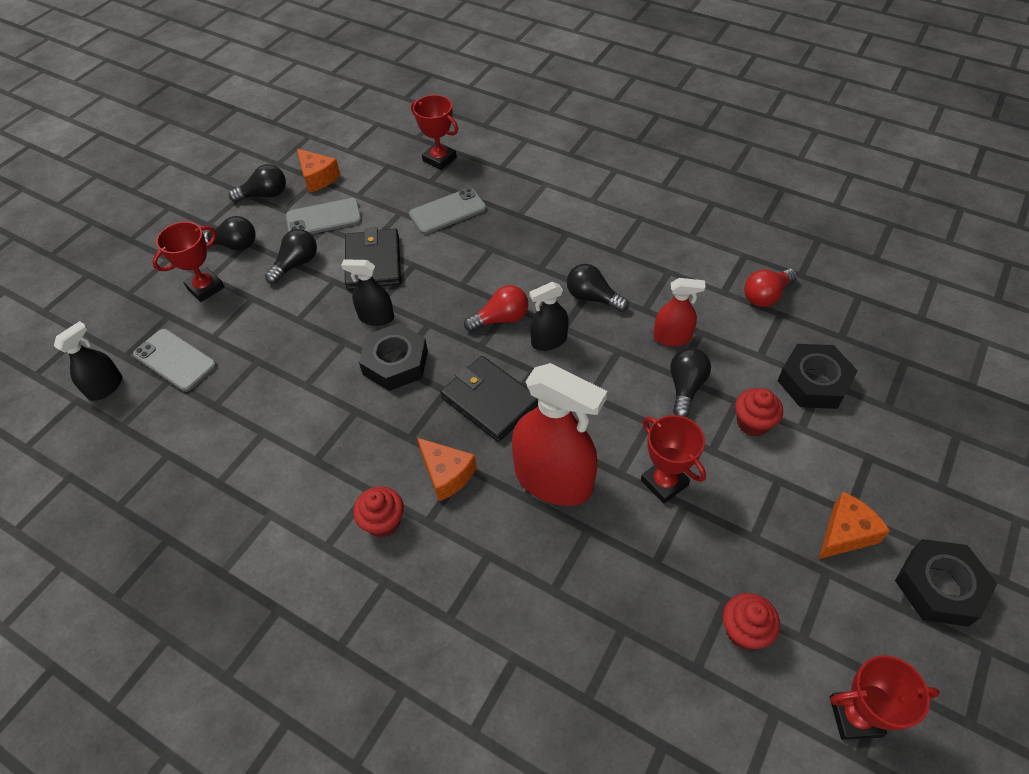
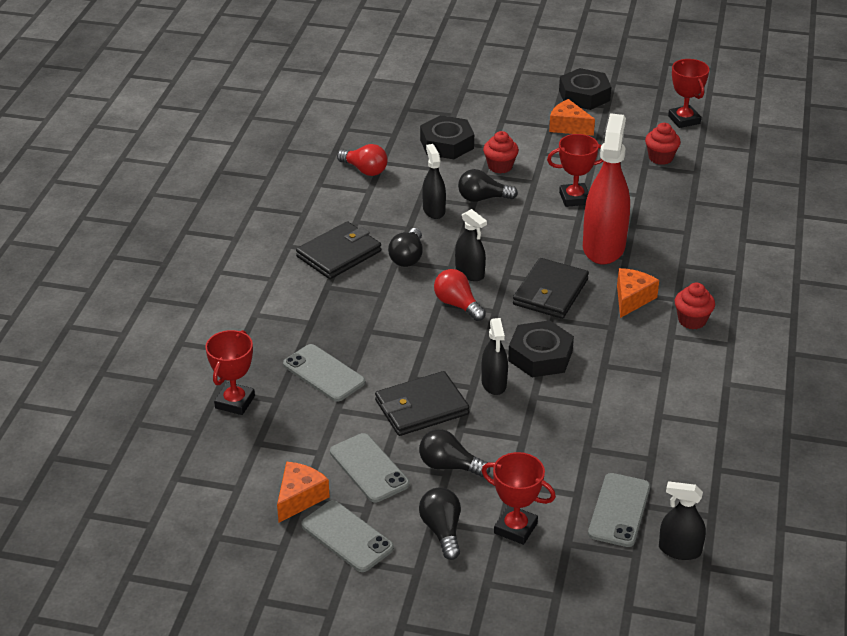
camera: 110 degrees left, 15 degrees down
black light bulb [228,164,286,203] -> grey phone [301,500,394,572]
red trophy [641,415,706,504] -> red trophy turned 45 degrees clockwise [547,134,603,207]
red spray bottle [653,278,706,346] -> black spray bottle [422,144,446,219]
none -> black wallet [296,221,381,279]

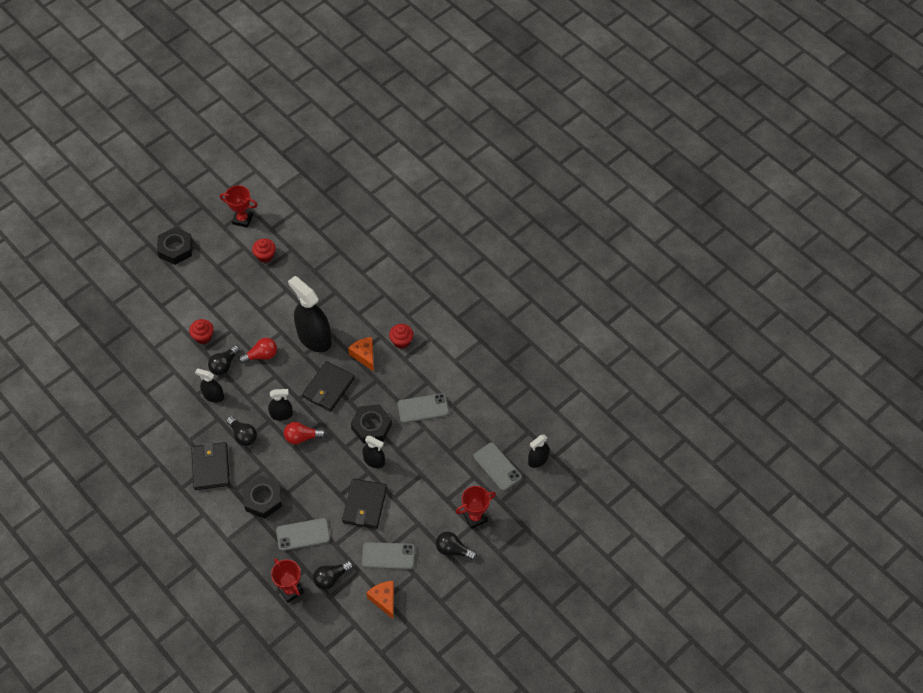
camera: 55 degrees left, 20 degrees up
grey phone [301,500,394,572] -> grey phone moved to [397,393,449,423]
red light bulb [337,144,388,176] -> red light bulb moved to [239,338,277,364]
black light bulb [419,429,490,477] -> black light bulb moved to [313,561,353,590]
black nut [420,115,474,159] -> black nut moved to [243,475,282,518]
black wallet [513,258,589,319] -> black wallet turned 60 degrees clockwise [302,361,355,412]
red trophy [547,134,603,207] -> none
orange cheese [549,99,595,136] -> none
red spray bottle [583,113,630,265] -> black spray bottle [288,276,332,352]

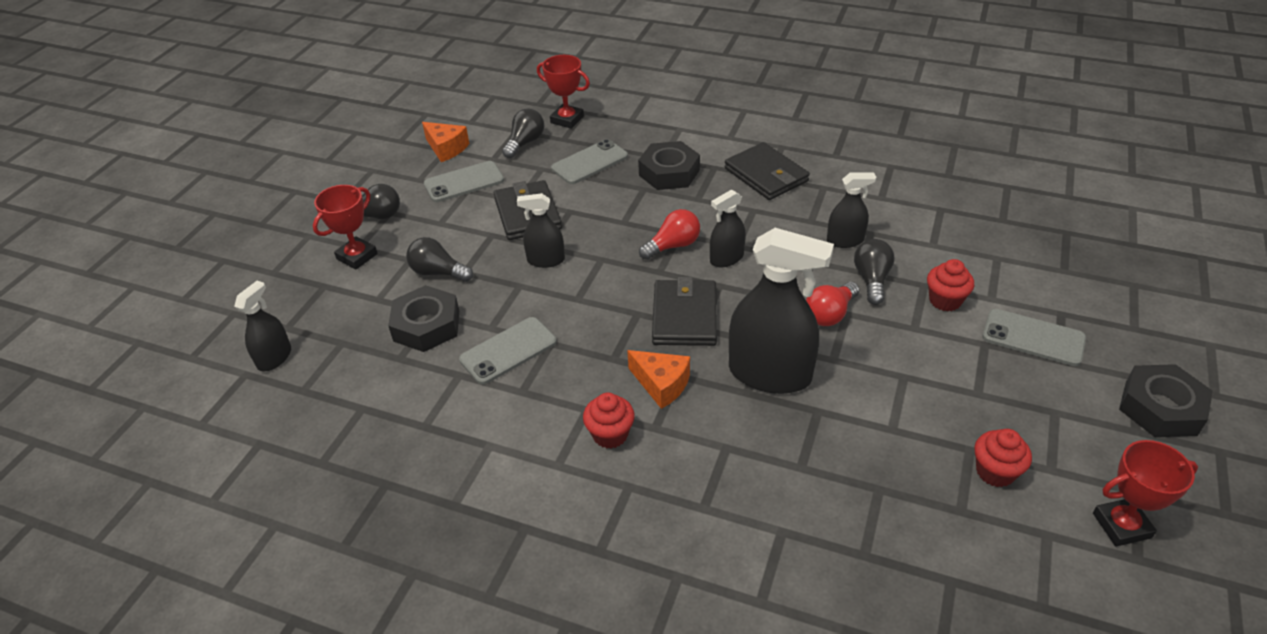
camera: 155 degrees right, 15 degrees down
black light bulb [226,416,257,446] -> black light bulb moved to [406,237,473,282]
black nut [351,404,392,444] -> black nut moved to [388,285,459,352]
grey phone [473,442,522,491] -> grey phone moved to [982,309,1086,366]

